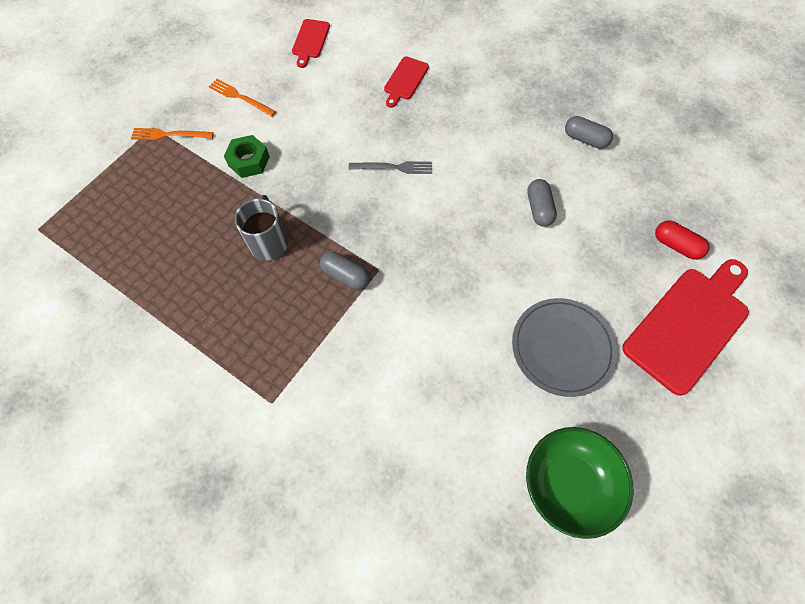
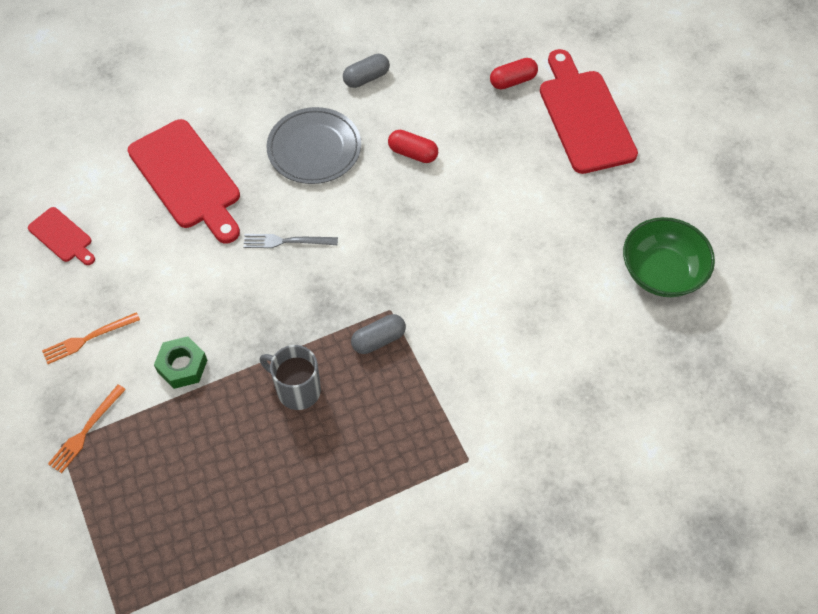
camera: 60 degrees left, 5 degrees down
grey fork [349,161,432,174] -> grey fork turned 120 degrees counterclockwise [243,234,338,248]
red cutting board [384,56,429,108] -> red cutting board [128,119,240,243], size x2.00
grey plate [512,298,617,397] -> grey plate moved to [267,107,361,184]
grey capsule [527,179,557,226] -> red capsule [388,130,438,163]

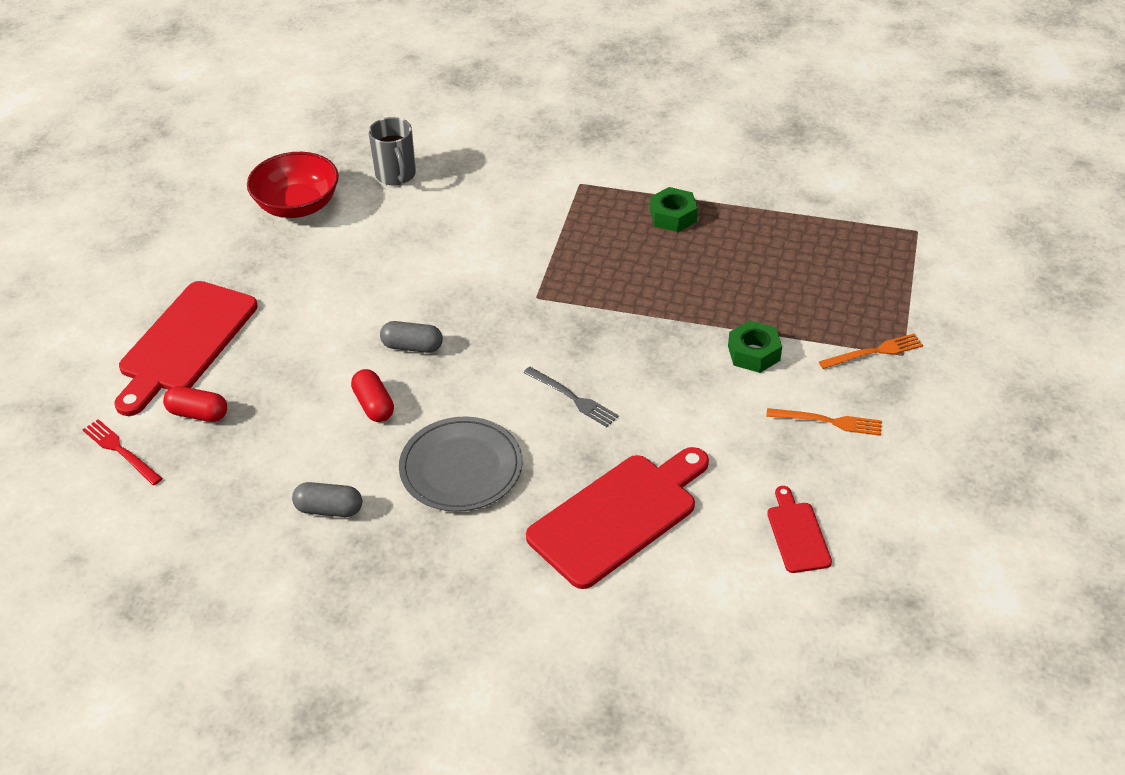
camera: 140 degrees left, 15 degrees down
red cutting board [128,119,240,243] -> red cutting board turned 45 degrees clockwise [526,447,709,589]
grey mug [260,345,321,410] -> grey mug moved to [368,117,416,186]
grey capsule [351,314,406,354] -> grey capsule moved to [380,321,443,353]
green bowl [623,217,715,297] -> red bowl [247,152,339,218]
none -> red fork [82,419,163,485]
none -> green nut [650,187,698,232]

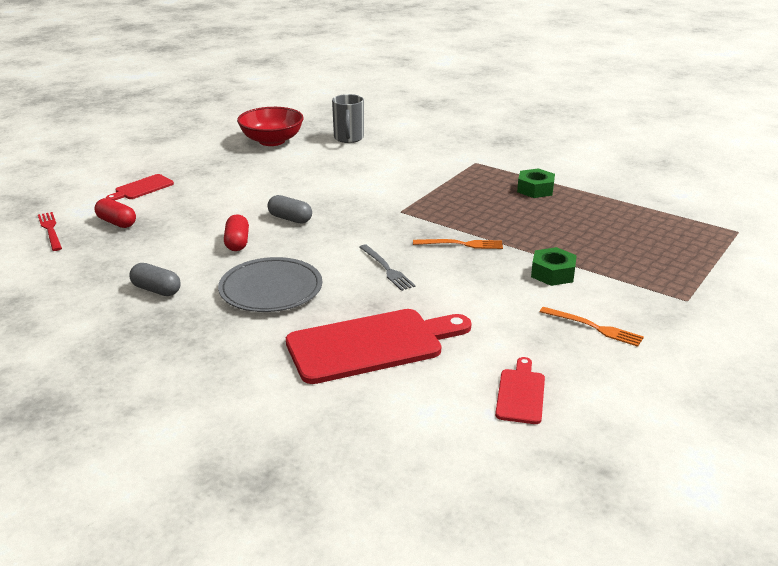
camera: 20 degrees right, 15 degrees down
red cutting board [114,281,258,416] -> red cutting board [106,174,174,201], size x0.50
orange fork [819,334,923,369] -> orange fork moved to [413,239,503,249]

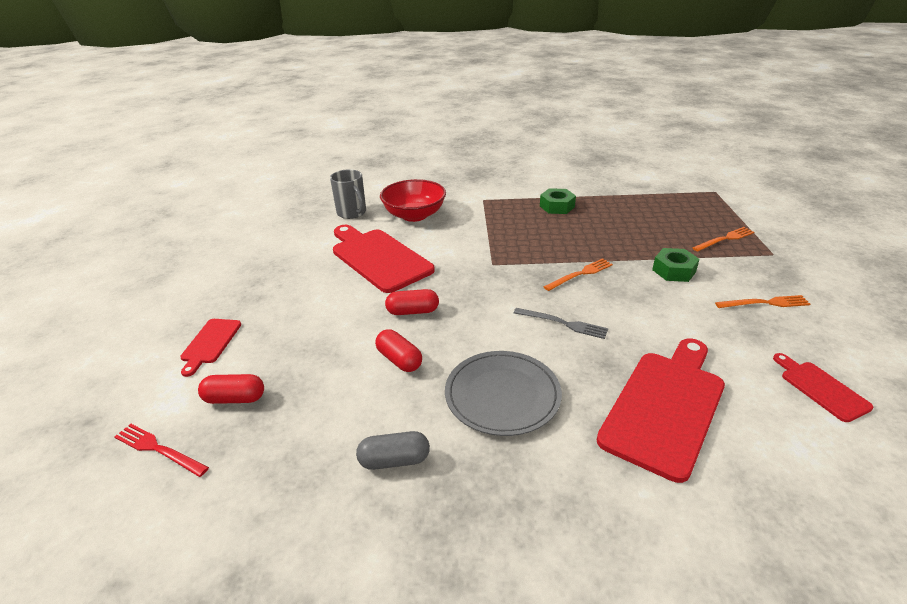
camera: 35 degrees left, 5 degrees up
red bowl [237,107,304,146] -> red bowl moved to [380,179,446,222]
grey capsule [267,195,312,224] -> red capsule [385,289,439,315]
none -> red cutting board [333,225,435,293]
none -> orange fork [692,227,755,252]

